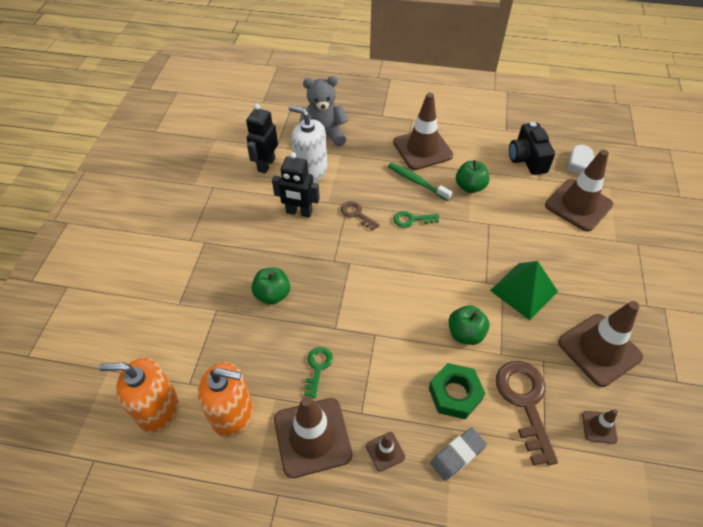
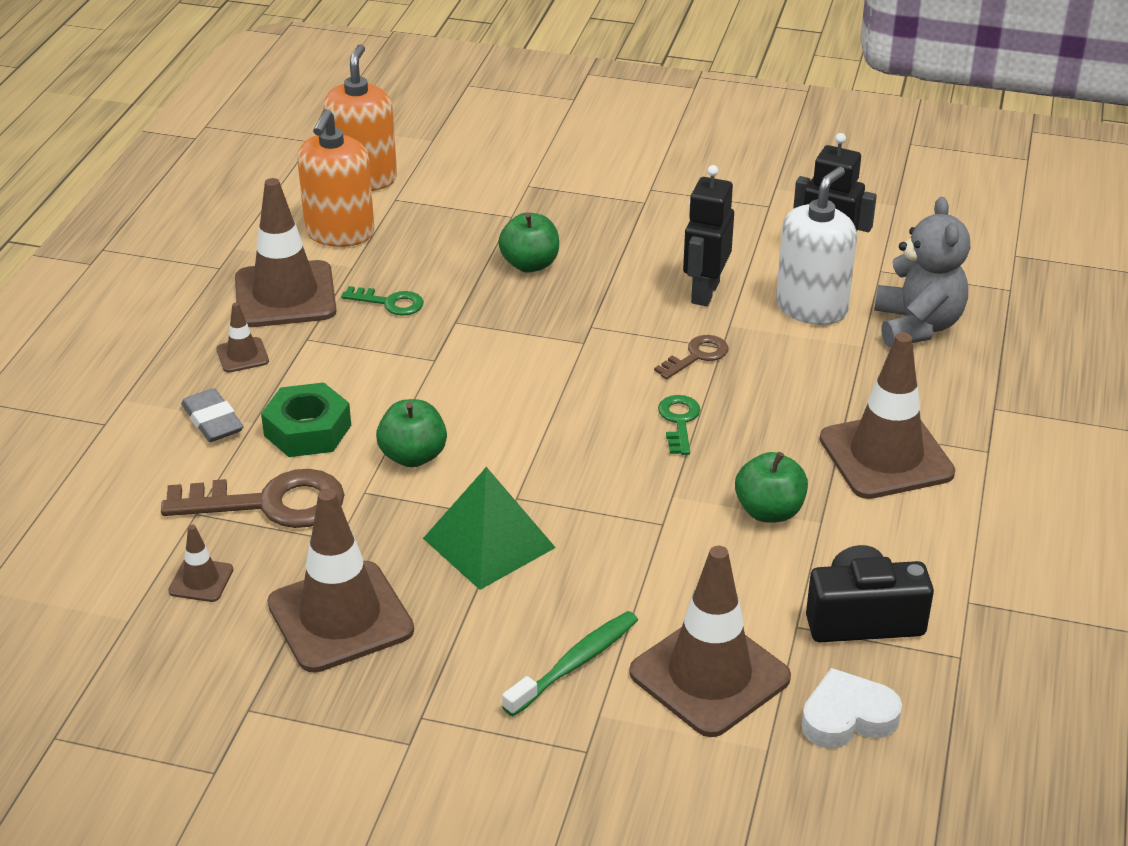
camera: 95 degrees right, 15 degrees down
green toothbrush [388,162,453,201] -> green toothbrush moved to [502,611,638,716]

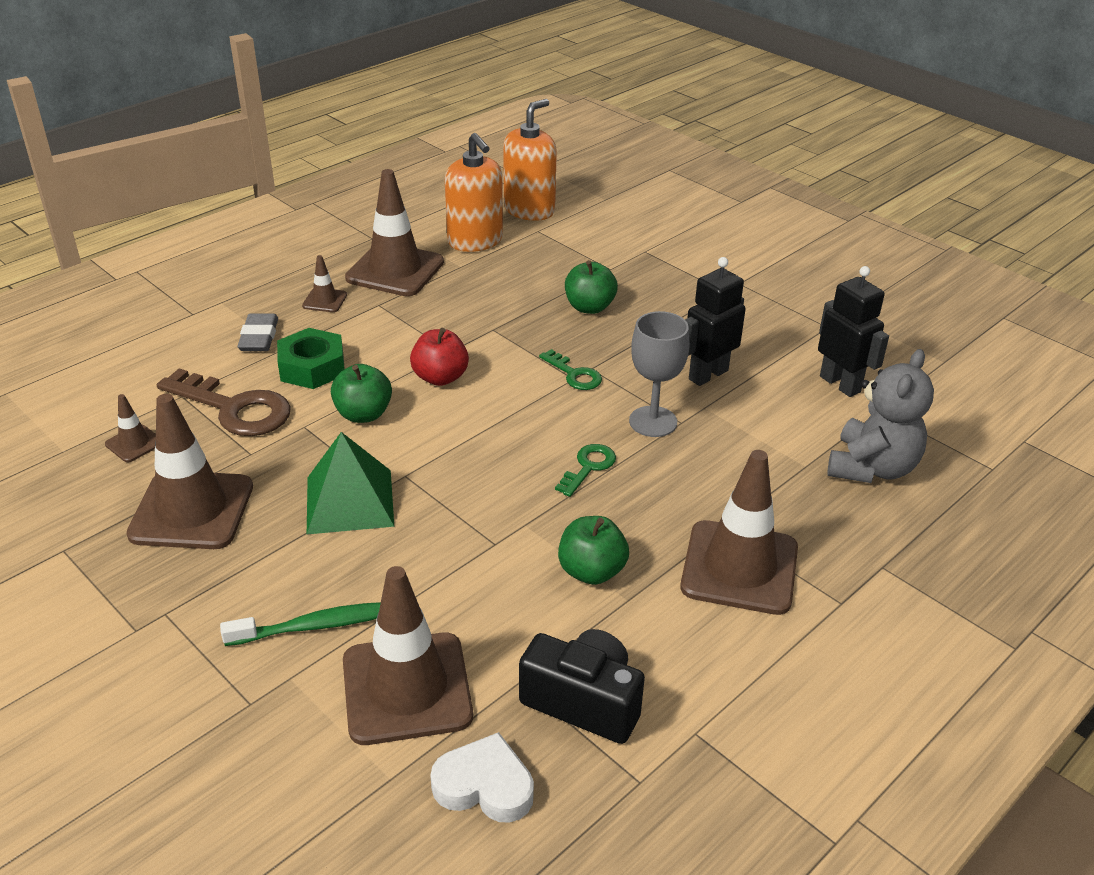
camera: 30 degrees right, 0 degrees up
orange soap dispenser [297,109,375,247] -> orange soap dispenser turned 75 degrees counterclockwise [445,133,503,252]
green key [341,286,424,316] -> green key moved to [539,349,602,390]
brown key [654,335,728,379] -> grey goblet [629,311,689,437]
white soap dispenser [776,167,857,325] -> none
none -> red apple [410,328,469,386]

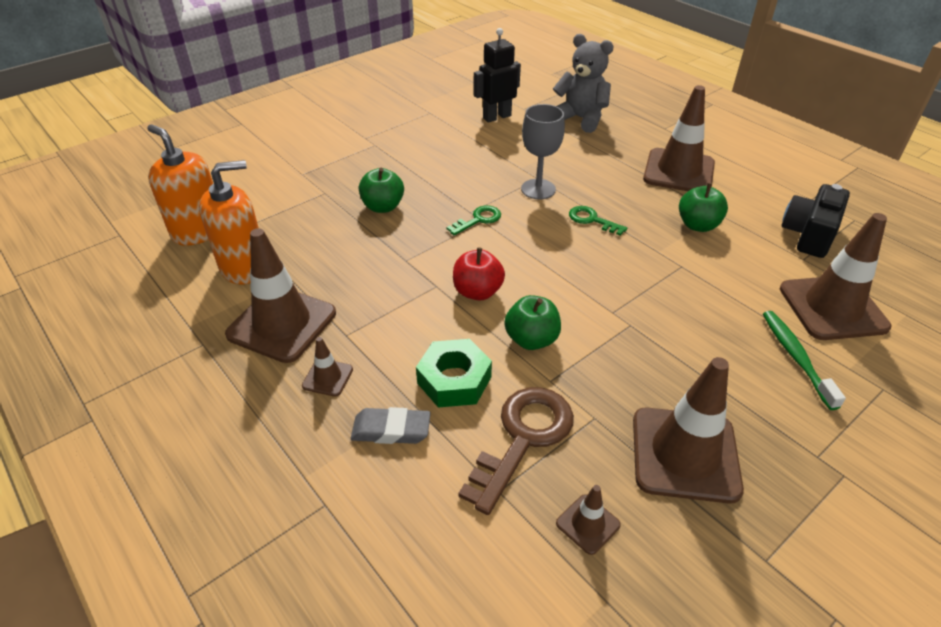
camera: 85 degrees left, 5 degrees up
green pyramid [307,432,394,534] -> none
white heart [430,732,534,823] -> none
black robot [685,257,746,386] -> none

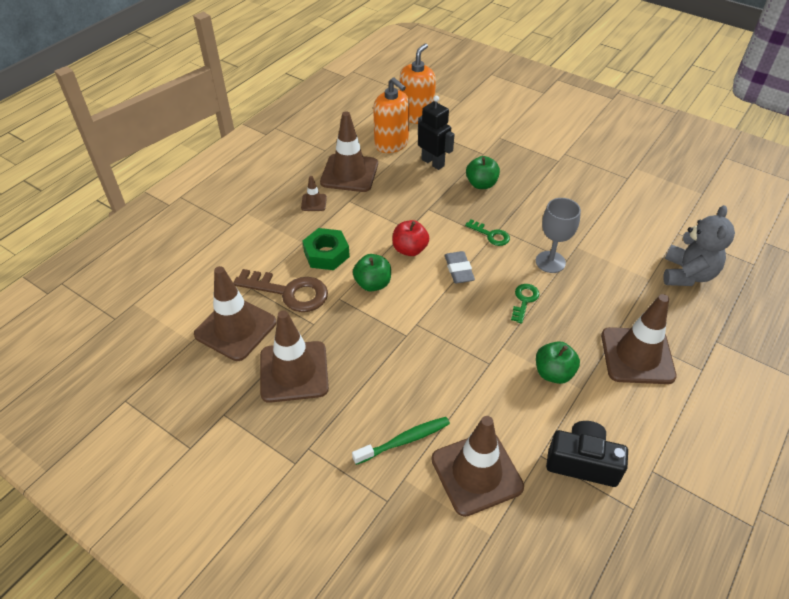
camera: 75 degrees right, 5 degrees up
grey eraser [351,407,431,444] -> grey eraser moved to [444,251,475,284]
black robot [474,28,521,123] -> black robot moved to [418,96,455,170]
brown traffic cone [556,485,621,555] -> brown traffic cone [194,266,277,361], size x2.21

